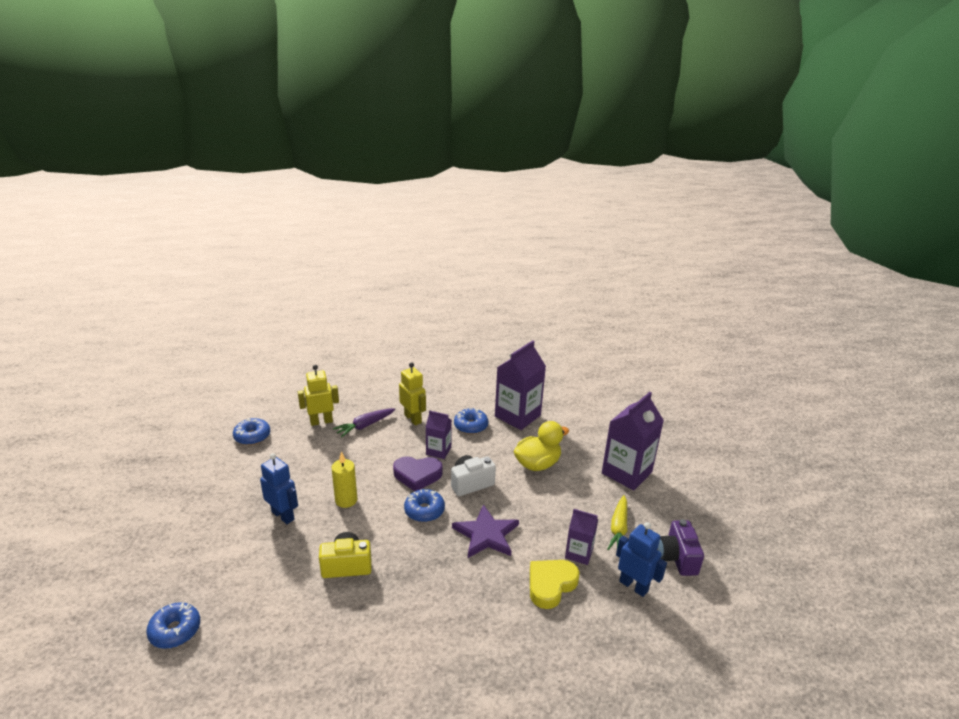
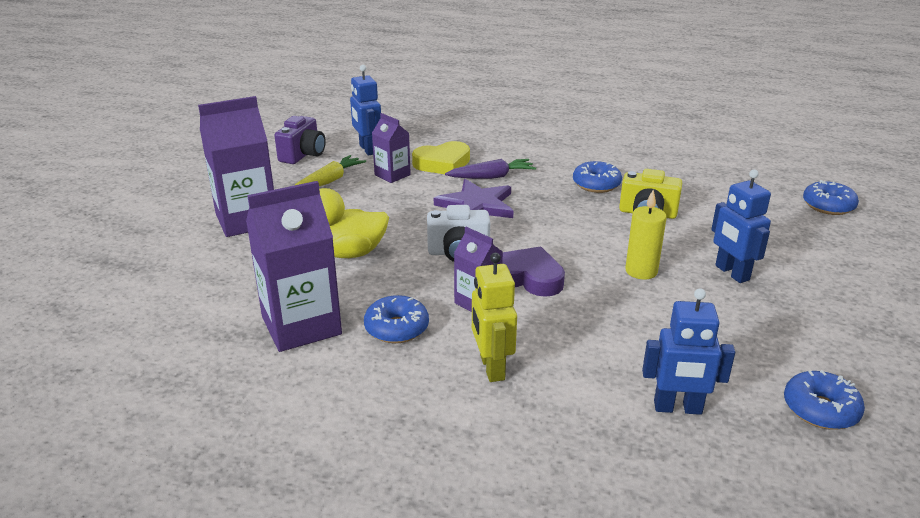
camera: 155 degrees left, 0 degrees up
yellow robot [298,365,339,426] -> blue robot [642,288,735,415]
purple carrot [333,408,395,438] -> purple carrot moved to [445,159,536,179]
blue donut [404,489,445,522] -> blue donut moved to [573,161,622,193]

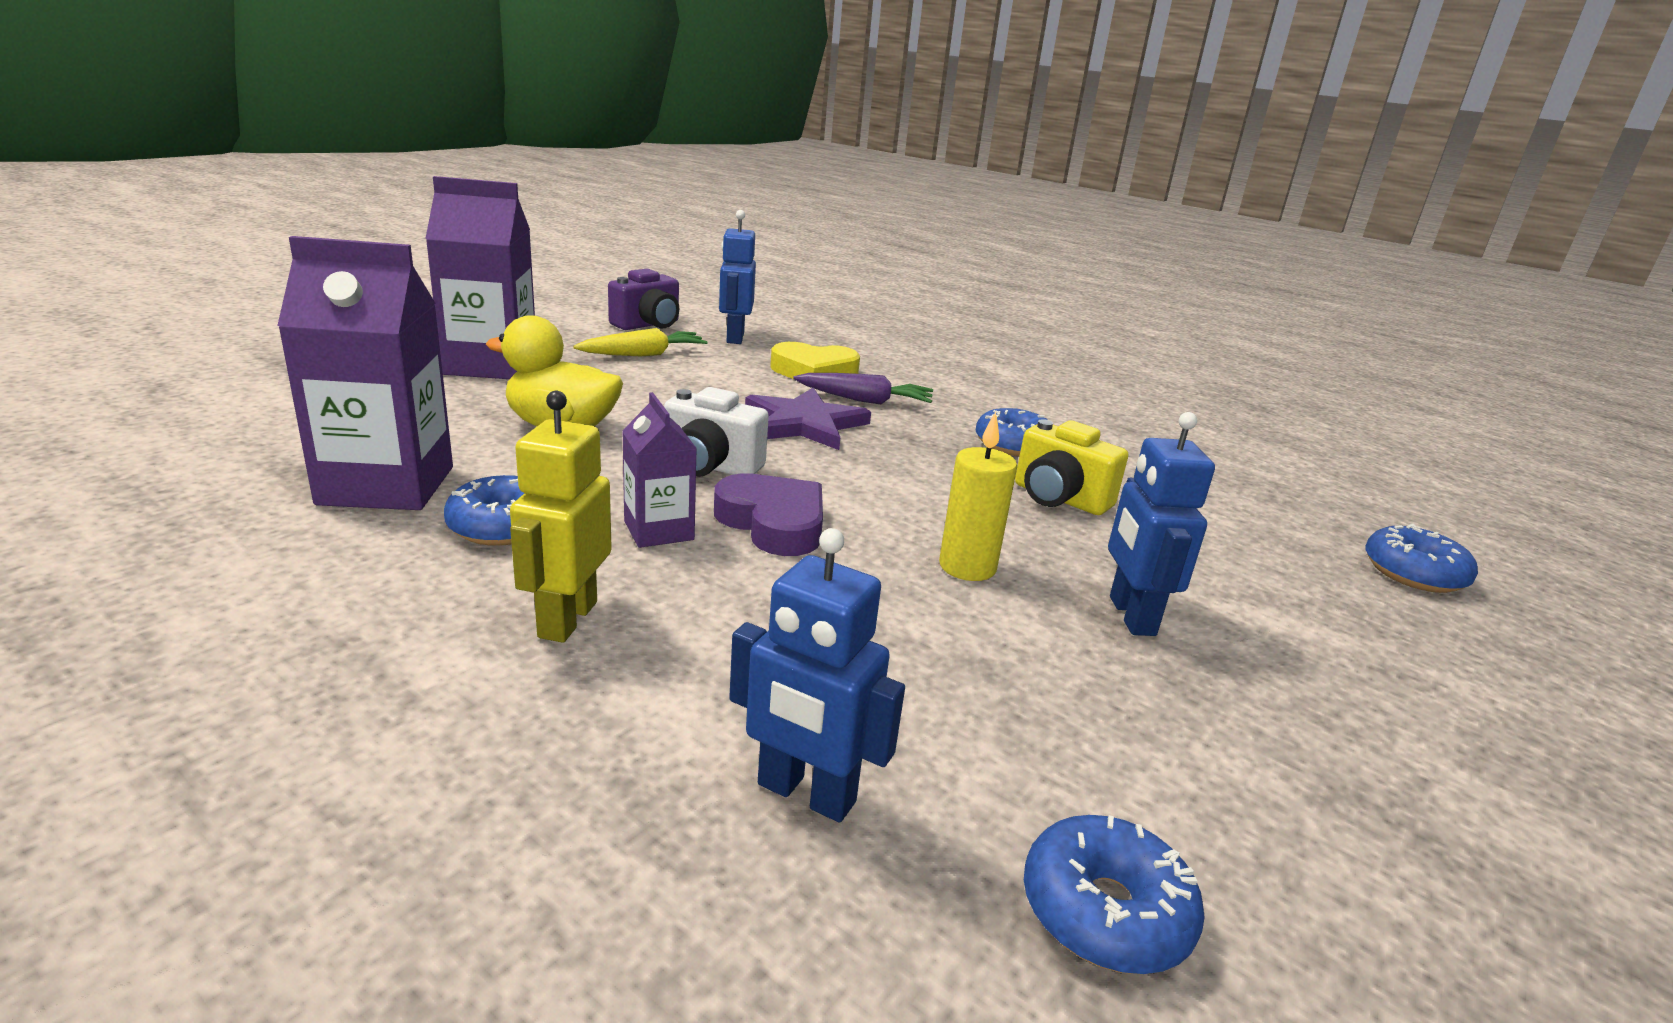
camera: 20 degrees right, 5 degrees down
purple carton [372,113,411,183] -> none

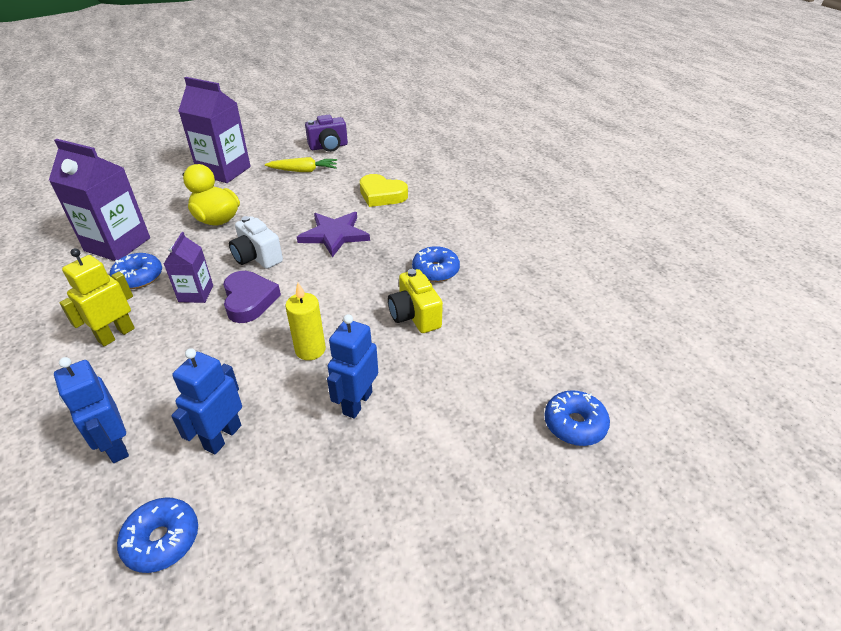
camera: 30 degrees right, 15 degrees up
blue robot [719,210,756,344] -> blue robot moved to [171,348,242,454]
purple carrot [793,373,933,404] -> none

